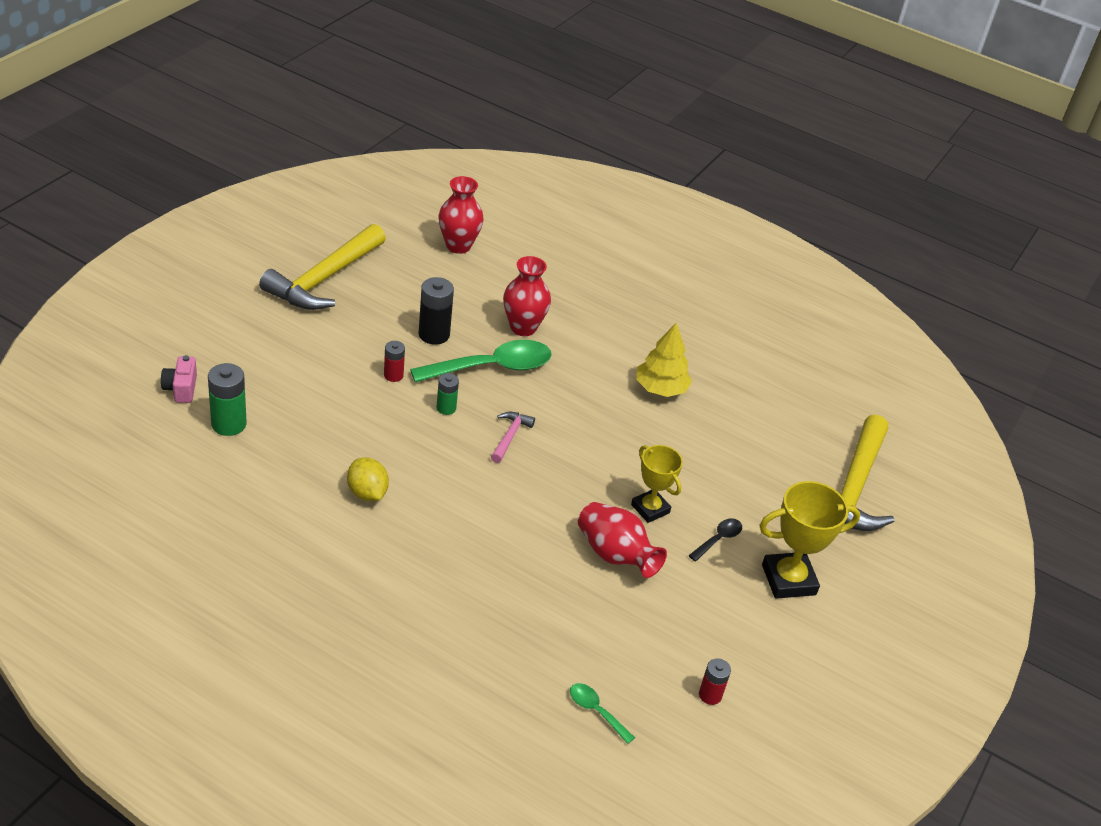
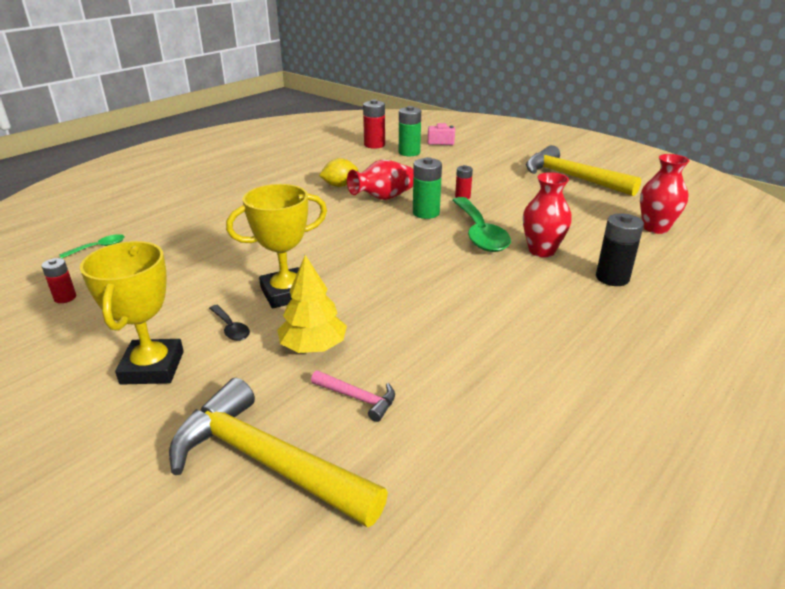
camera: 105 degrees right, 10 degrees down
black battery [419,277,454,345] -> black battery moved to [596,213,644,286]
green battery [436,373,459,415] -> green battery [413,157,442,219], size x1.67
pink hammer [491,412,535,463] -> pink hammer moved to [311,370,395,422]
red vase [578,502,667,578] -> red vase moved to [347,159,414,200]
yellow trophy [631,445,683,523] -> yellow trophy [226,184,327,309], size x1.51
yellow tree [636,322,692,397] -> yellow tree moved to [278,255,347,353]
none -> red battery [363,99,385,149]

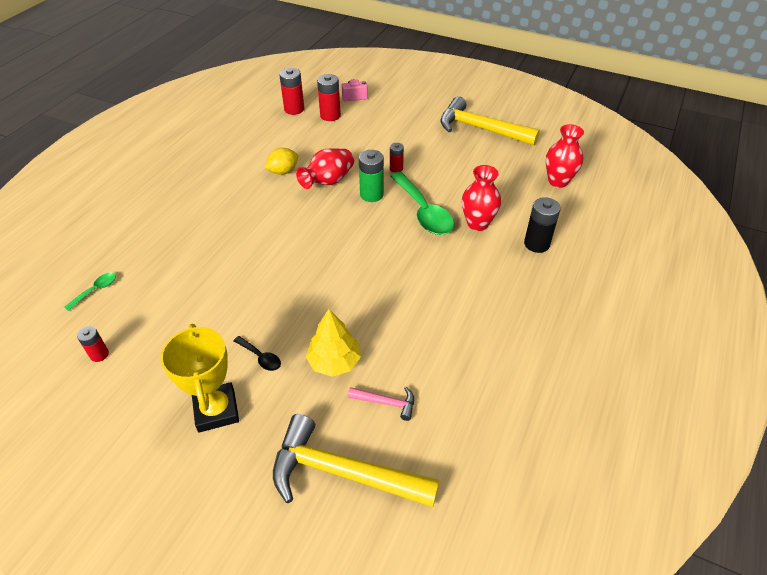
camera: 15 degrees left, 15 degrees up
yellow trophy [226,184,327,309] -> none
green battery [399,106,421,156] -> red battery [317,74,341,121]

